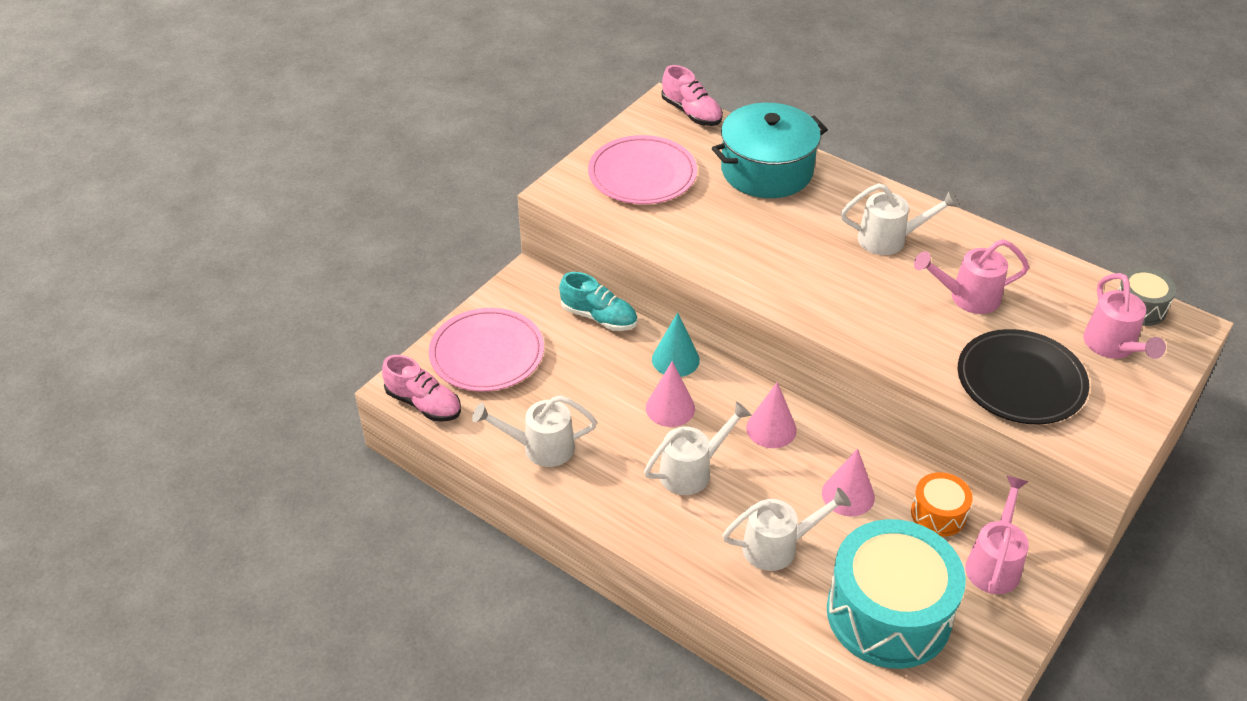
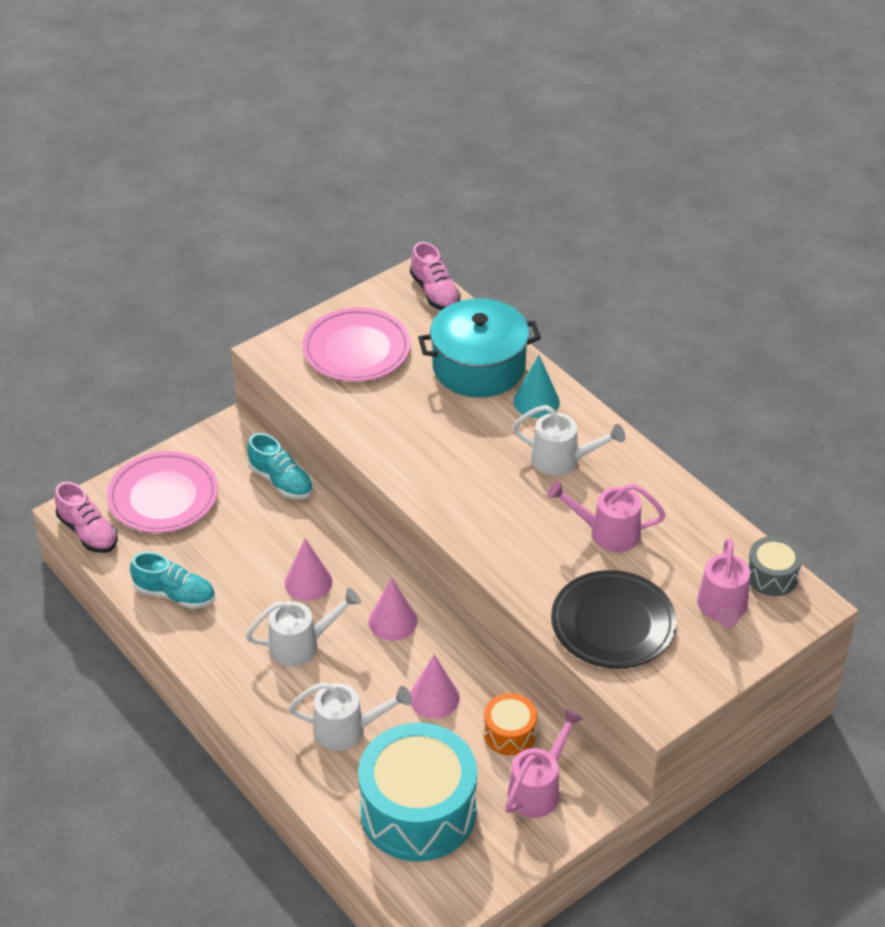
camera: 15 degrees right, 0 degrees up
white watering can [472,395,597,467] -> turquoise shoe [130,552,215,609]
turquoise cone [652,312,700,377] -> turquoise cone moved to [513,355,560,418]

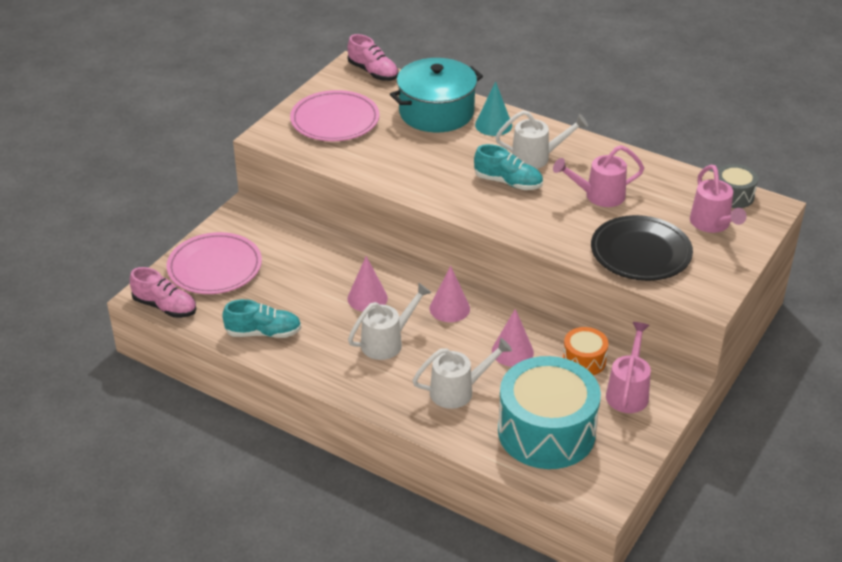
camera: 20 degrees left, 5 degrees down
turquoise shoe [247,433,313,499] -> turquoise shoe moved to [474,144,543,190]

